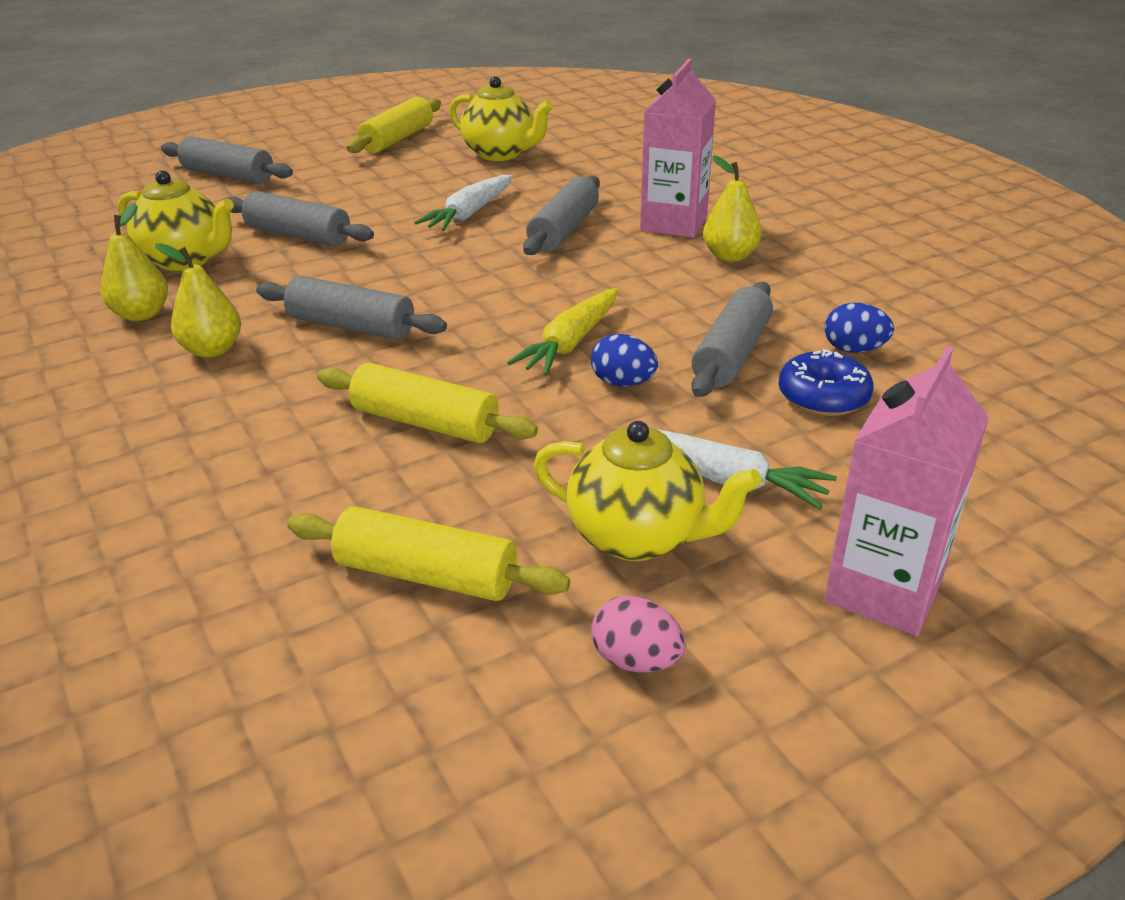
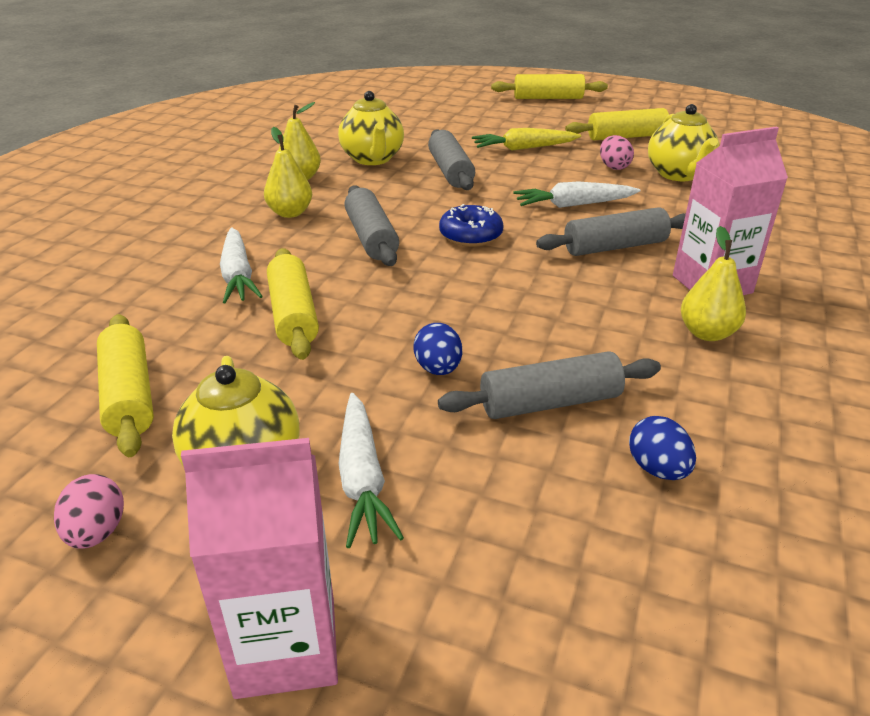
camera: 50 degrees right, 0 degrees up
grey rolling pin [161,136,293,184] -> none
yellow carrot [507,288,618,376] -> yellow carrot moved to [472,128,581,151]
blue donut [778,349,874,416] -> blue donut moved to [439,204,504,247]
none -> white carrot [220,228,263,304]
none -> yellow rolling pin [491,74,608,99]
none -> pink egg [600,135,634,170]

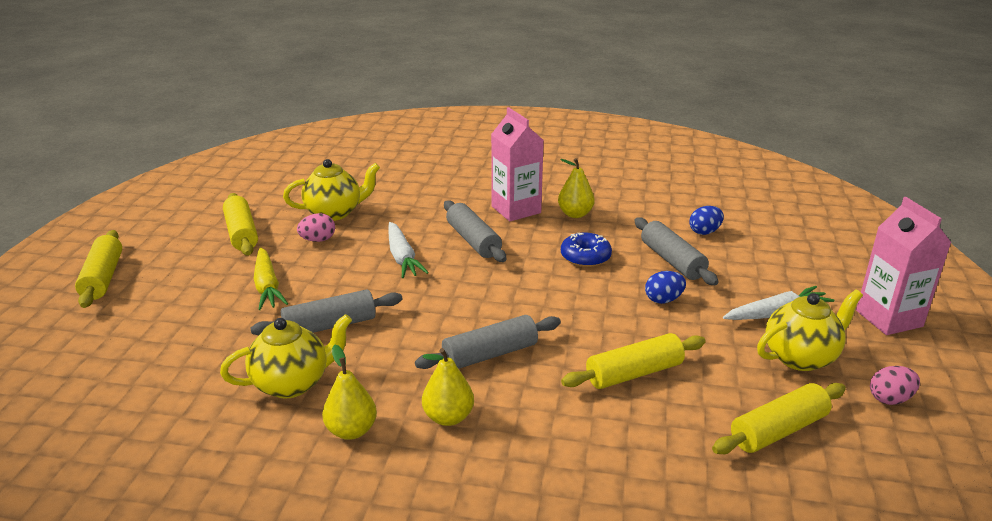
camera: 100 degrees left, 5 degrees down
white carrot [220,228,263,304] -> none
blue donut [439,204,504,247] -> blue donut moved to [561,233,612,267]

